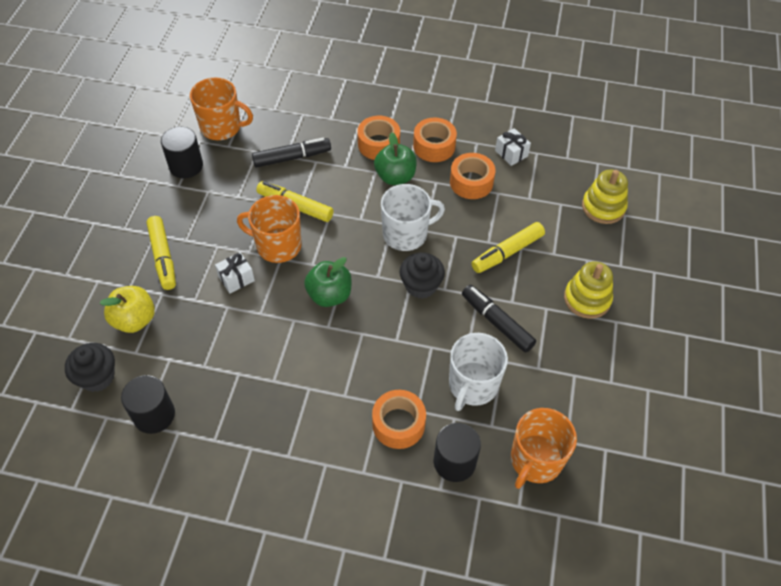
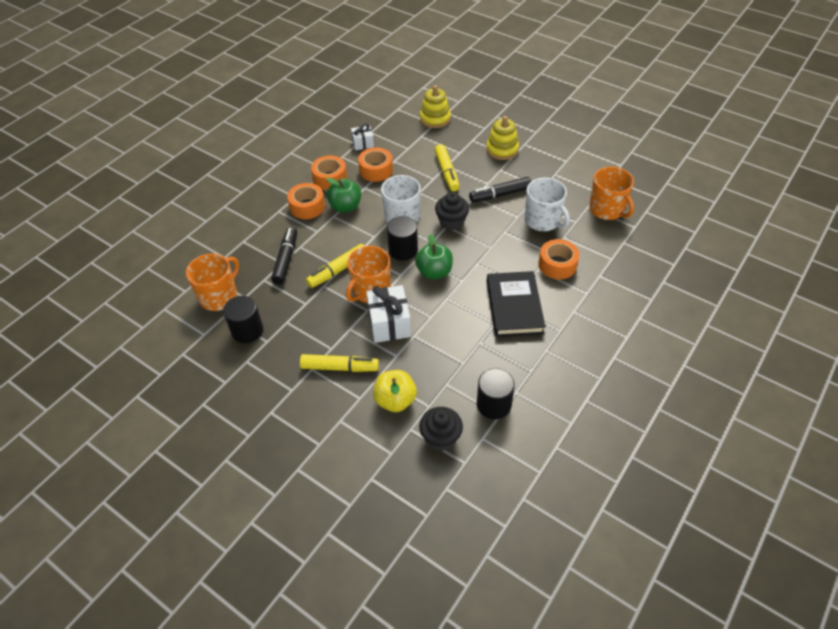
camera: 65 degrees left, 5 degrees down
white gift [215,252,255,294] -> white gift [366,285,411,343], size x1.73
black cylinder [434,423,481,482] -> black cylinder moved to [387,216,418,261]
none -> black book [487,271,545,337]

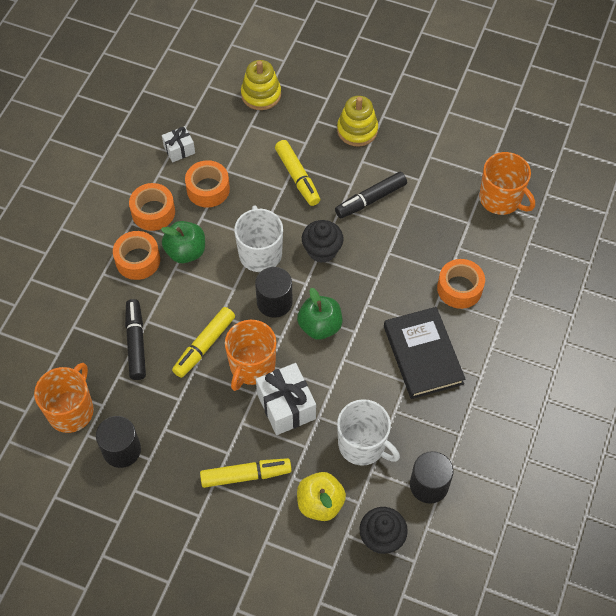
camera: 15 degrees left, 10 degrees up
white mug [525,177,570,231] -> white mug moved to [337,399,400,466]

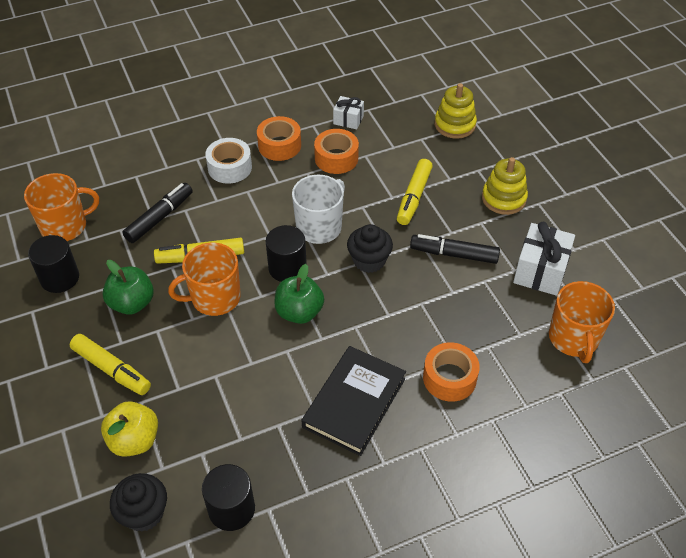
camera: 45 degrees right, 10 degrees down
orange tape [113,231,160,280] -> white tape [205,138,252,184]
green apple [161,221,205,263] -> green apple moved to [103,260,154,315]
white gift [256,363,316,435] -> white gift moved to [513,221,575,296]
white mug [337,399,400,466] -> none

